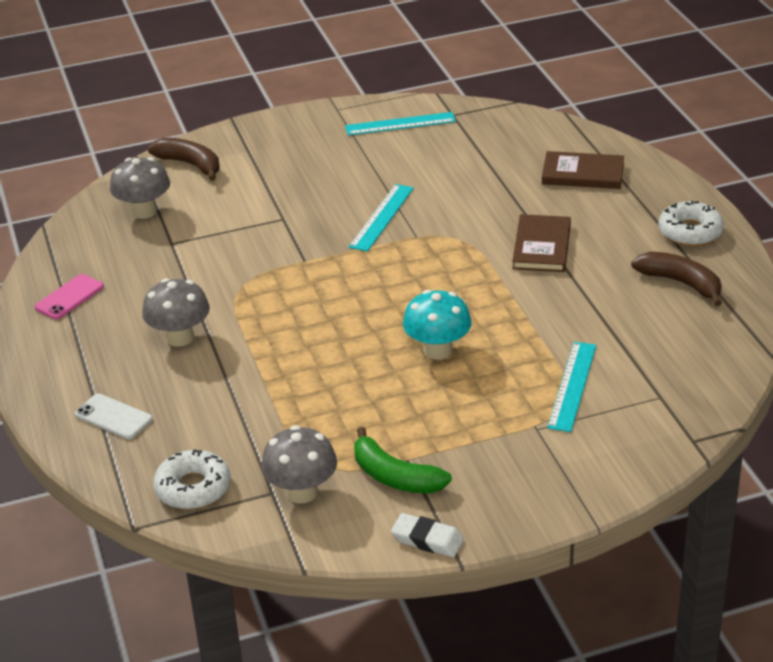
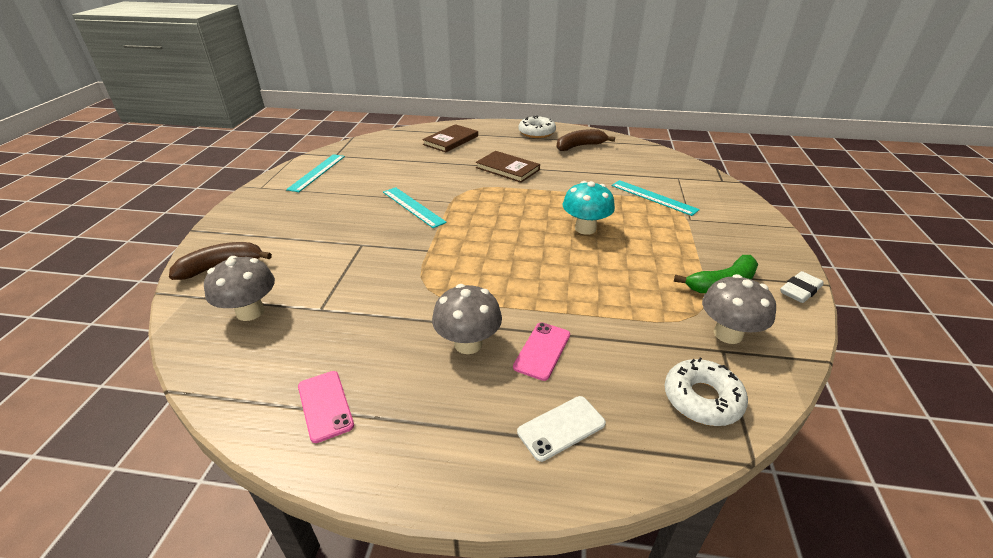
camera: 65 degrees left, 0 degrees up
none -> pink phone [513,322,570,381]

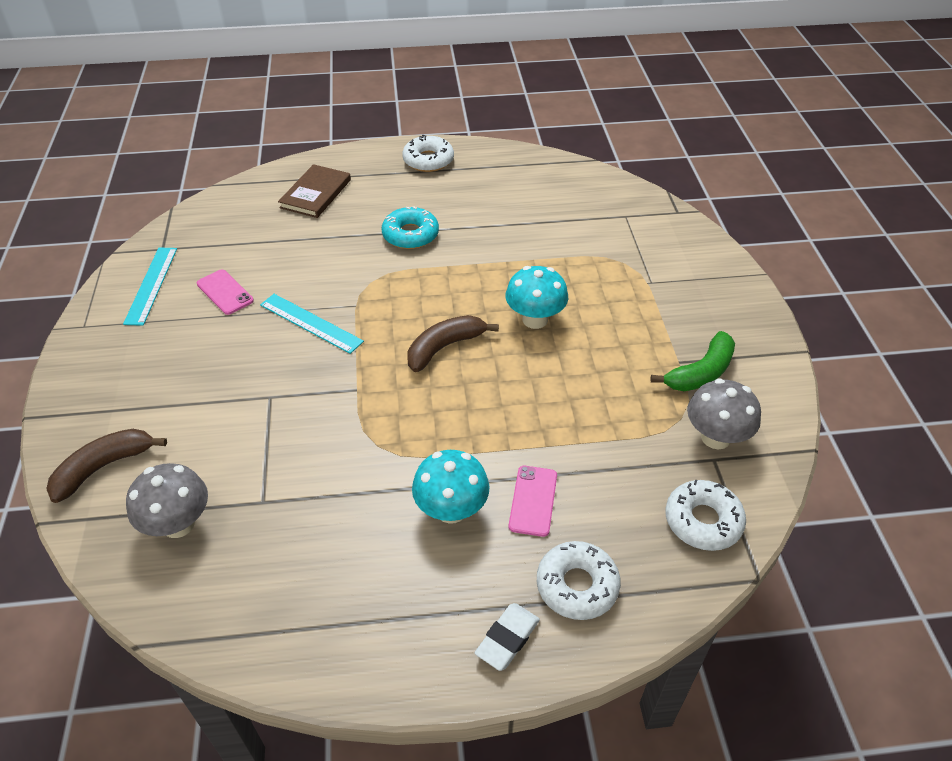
camera: 15 degrees left, 10 degrees up
pink phone [298,371,354,443] -> pink phone moved to [197,269,254,315]
grey mushroom [432,284,502,354] -> turquoise mushroom [412,450,490,524]
brown book [476,151,540,183] -> turquoise donut [382,206,439,249]
white phone [517,396,606,462] -> white donut [537,541,621,620]
brown banana [557,129,615,151] -> brown banana moved to [408,315,499,372]
turquoise ruler [611,180,700,216] -> none
white eraser [780,271,823,303] -> white eraser moved to [475,603,540,671]

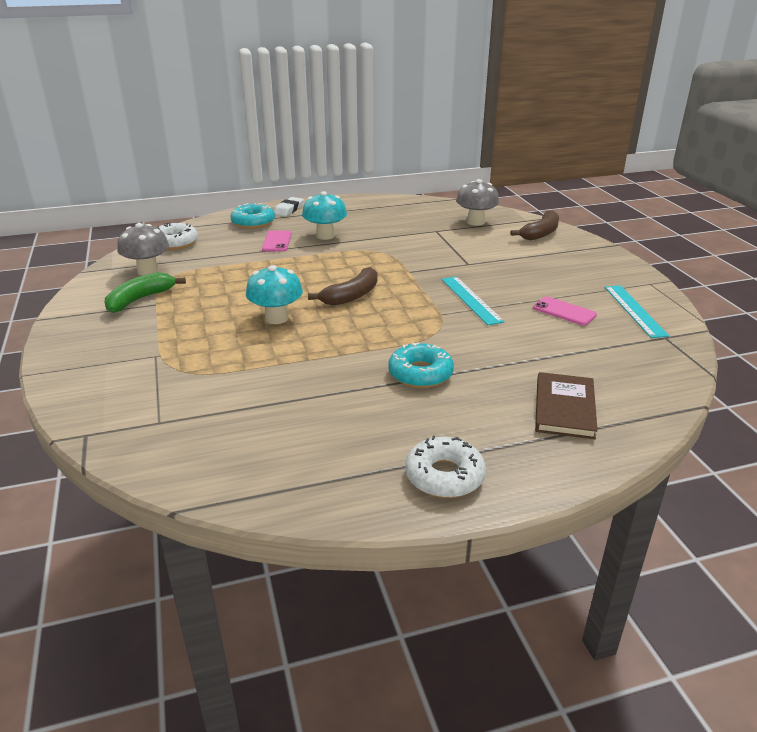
camera: 170 degrees right, 15 degrees down
turquoise ruler [260,294,364,354] -> turquoise ruler turned 45 degrees clockwise [442,276,505,325]
white donut [537,541,621,620] -> turquoise donut [230,203,275,229]

